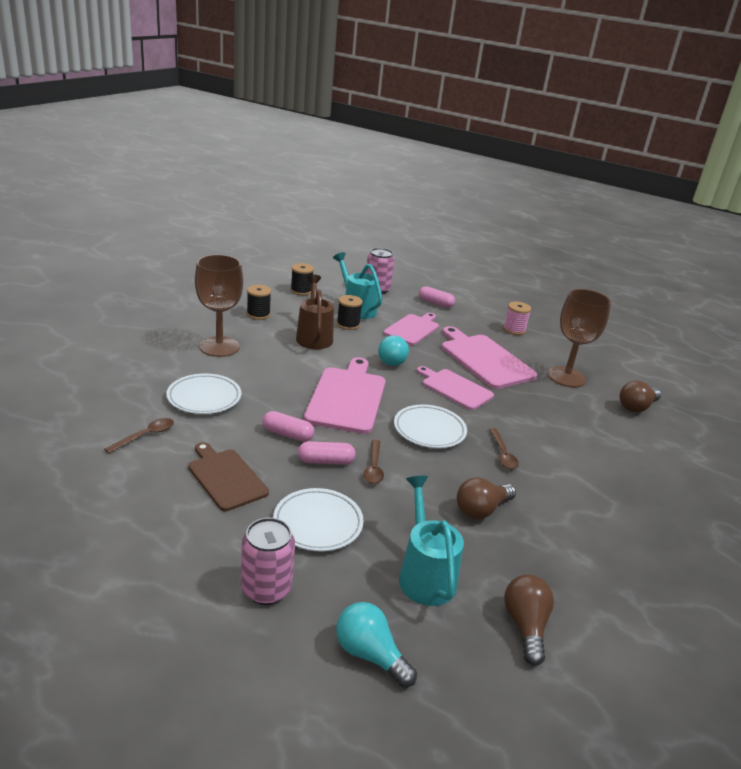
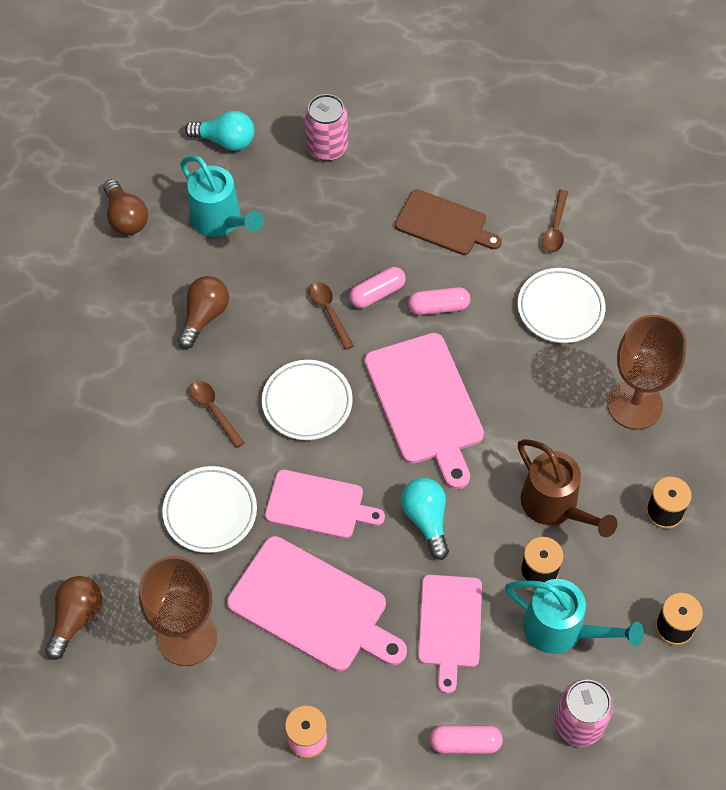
camera: 155 degrees right, 30 degrees up
white plate [273,488,364,551] -> white plate moved to [162,466,257,553]

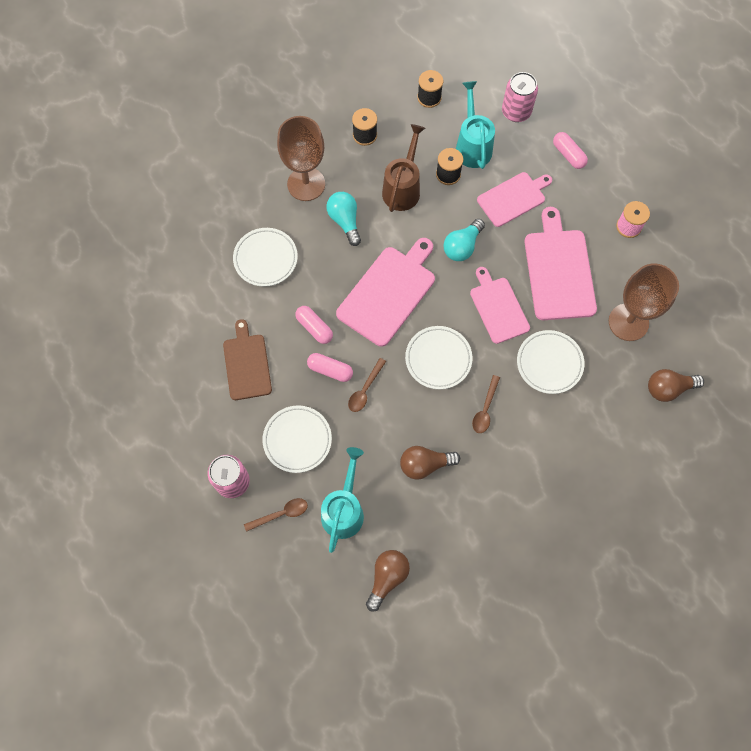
camera: 125 degrees left, 10 degrees up
turquoise light bulb [185,111,254,151] -> turquoise light bulb moved to [326,192,361,246]
brown spoon [542,190,568,253] -> brown spoon moved to [244,498,308,532]
none -> white plate [263,406,332,473]

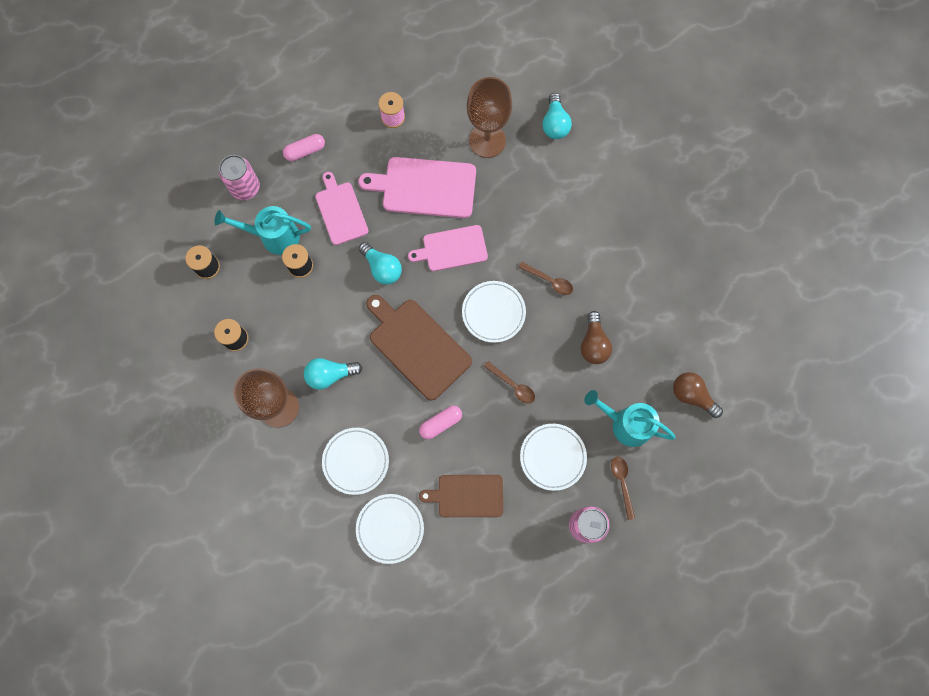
camera: 80 degrees left, 5 degrees up
pink capsule [307,353,353,382] -> none
pink cutting board [336,238,435,347] -> brown cutting board [366,295,472,401]
brown watering can [382,124,425,212] -> none
white plate [517,330,584,394] -> white plate moved to [356,494,424,564]
brown light bulb [648,369,704,402] -> turquoise light bulb [542,93,572,139]

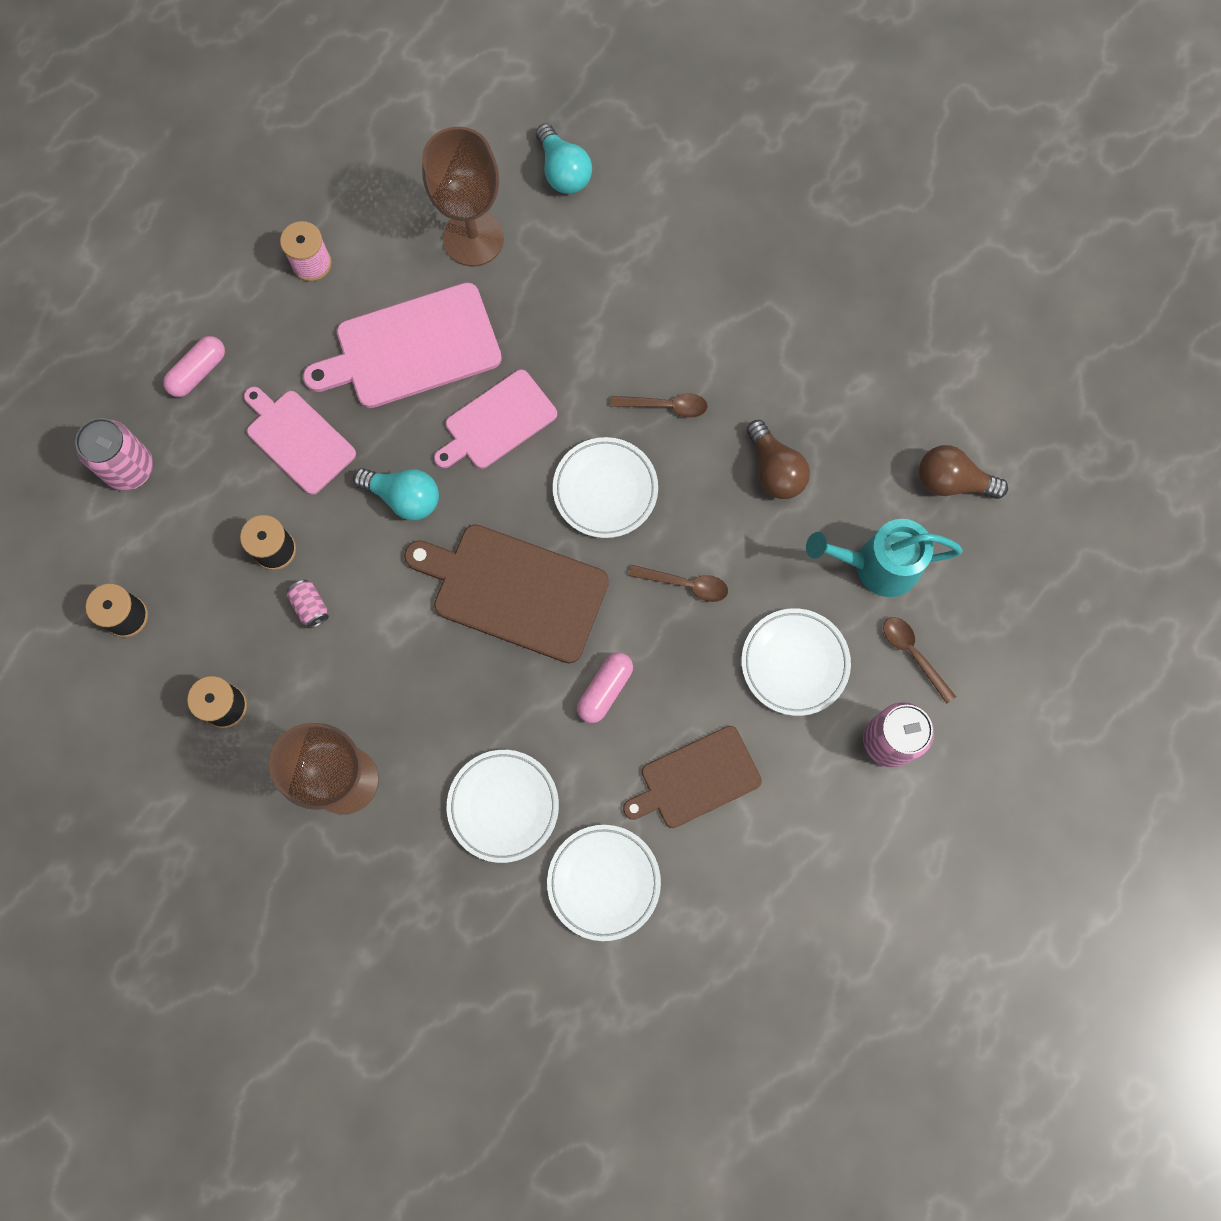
camera: 25 degrees left, 0 degrees up
turquoise watering can [214,206,311,255] -> none
turquoise light bulb [304,358,362,390] -> none
none -> pink can [287,580,329,628]

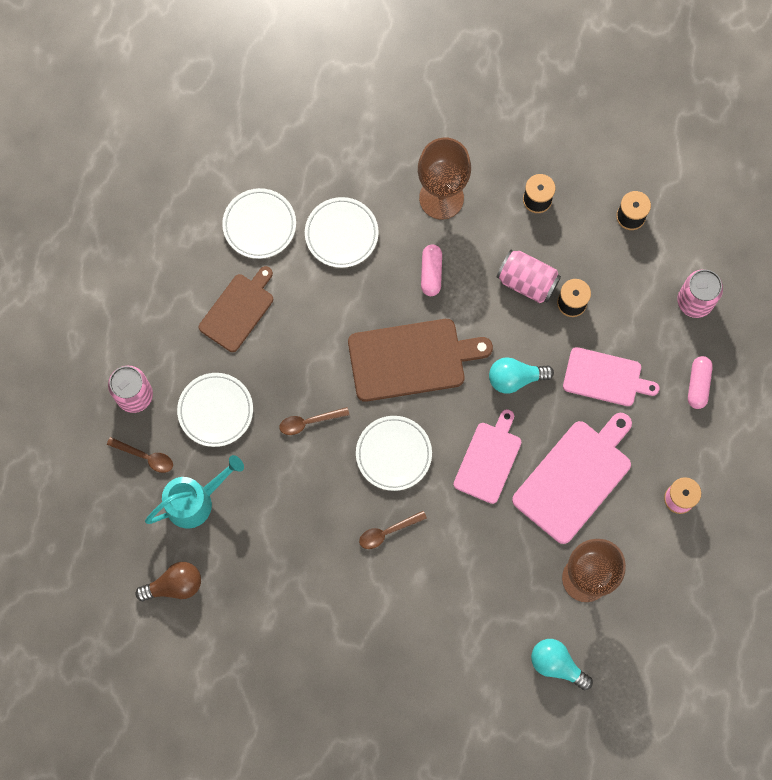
camera: 150 degrees right, 0 degrees up
pink can [287,580,329,628] -> pink can [496,250,561,303], size x1.90
pink capsule [577,652,633,723] -> pink capsule moved to [421,244,442,296]
brown light bulb [747,420,810,499] -> none

